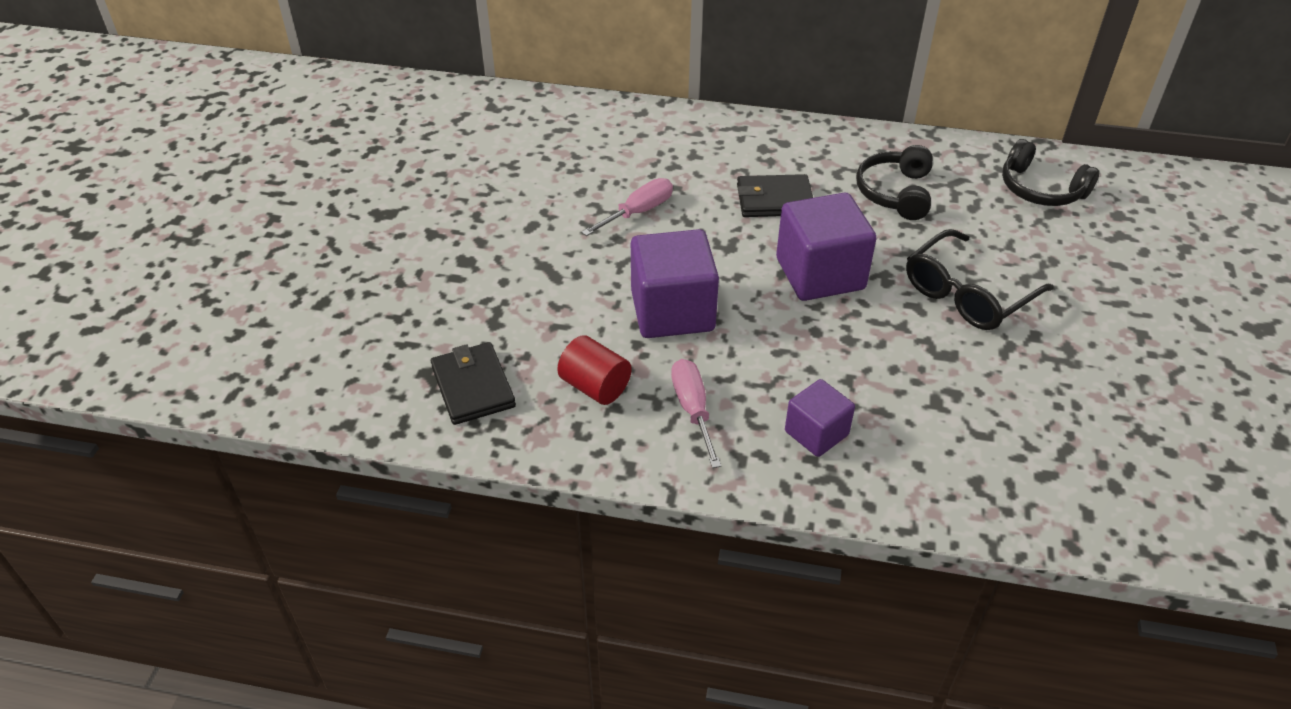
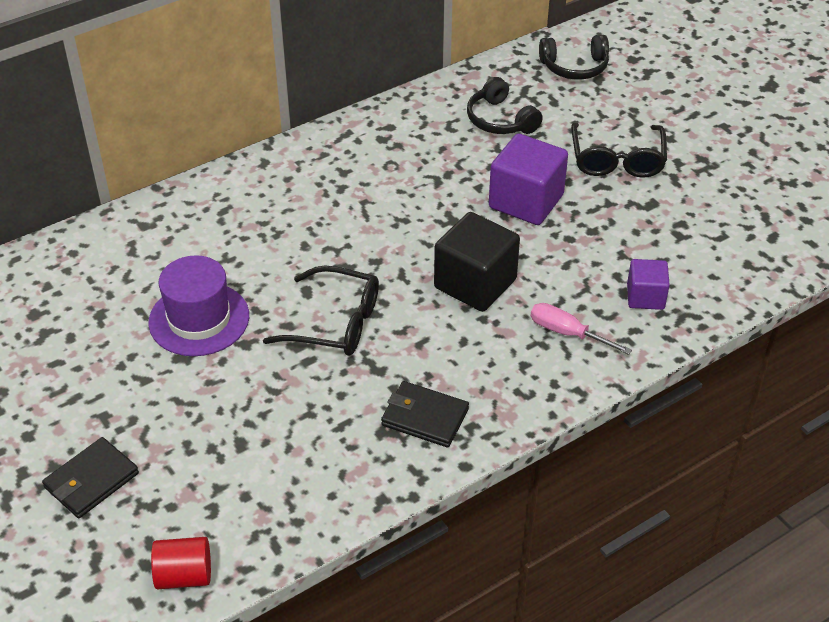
camera: 45 degrees left, 0 degrees up
red cylinder [557,335,632,405] -> red cylinder moved to [151,537,211,589]
pink screwdriver [582,178,673,236] -> none
purple cube [631,229,719,338] -> black cube [434,212,520,312]
black wallet [737,174,813,217] -> black wallet moved to [42,437,139,518]
none -> purple hat [148,255,249,356]
none -> black glasses [263,266,379,356]

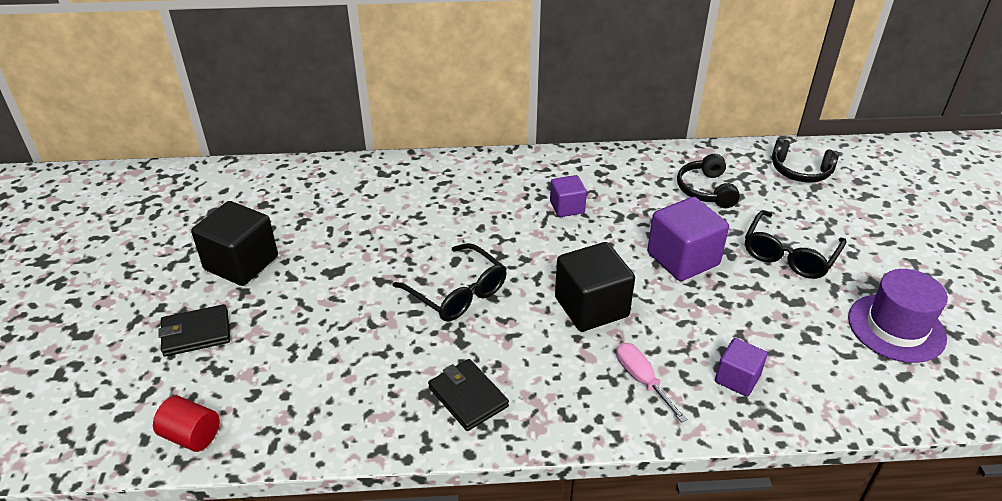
camera: 30 degrees right, 5 degrees down
purple hat [148,255,249,356] -> purple hat moved to [848,269,948,363]
none -> black cube [191,201,278,286]
none -> purple cube [550,175,587,217]

